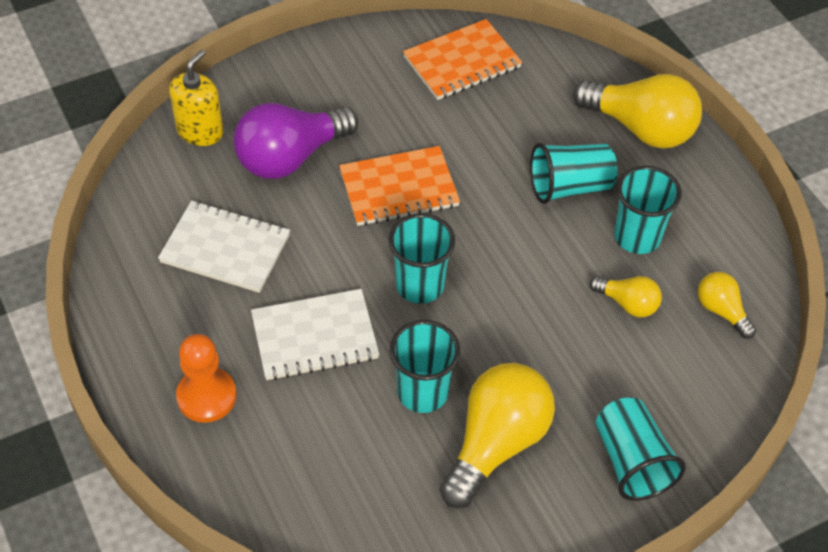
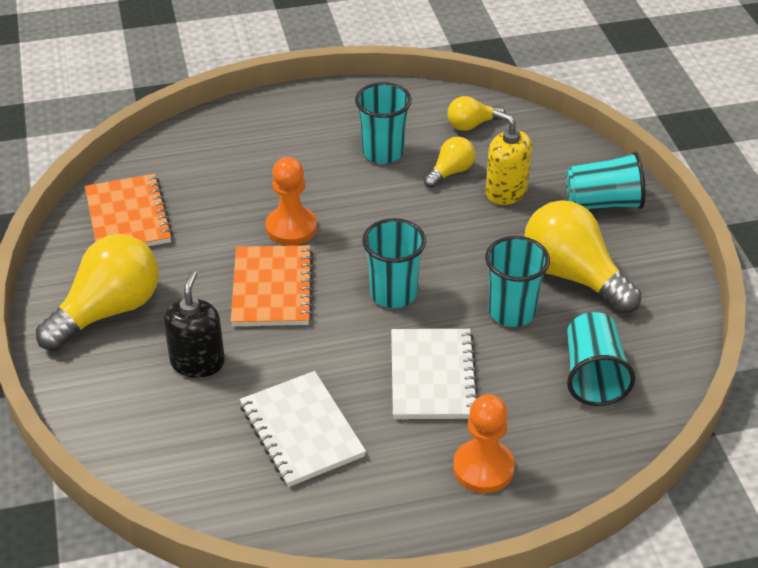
camera: 75 degrees left, 10 degrees down
white notebook [158,200,290,293] -> white notebook turned 60 degrees counterclockwise [240,371,366,487]
yellow soap dispenser [169,49,223,146] -> yellow soap dispenser moved to [486,110,532,205]
purple light bulb [233,103,358,179] -> black soap dispenser [163,271,225,378]
turquoise cup [530,143,618,204] -> turquoise cup moved to [567,312,635,406]
yellow light bulb [573,74,702,149] -> yellow light bulb moved to [36,234,159,351]
none -> orange pawn [266,157,317,245]

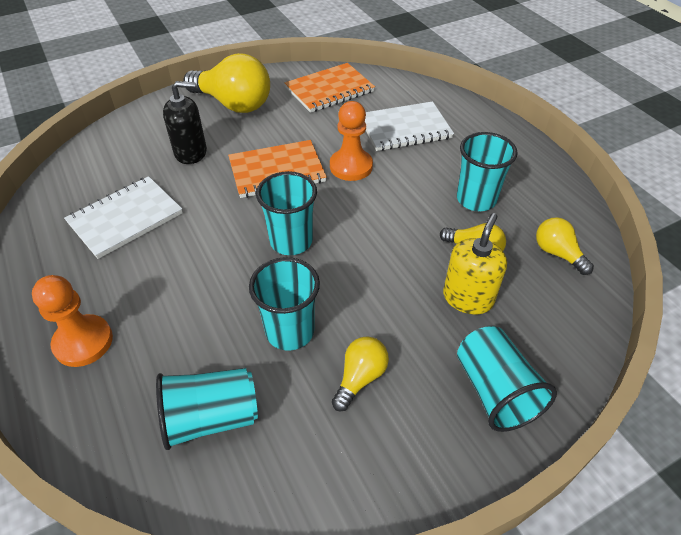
camera: 75 degrees right, 5 degrees up
white notebook [391,329,478,419] -> white notebook moved to [365,101,454,151]
yellow light bulb [524,200,642,313] -> yellow light bulb [332,336,389,411], size x0.51

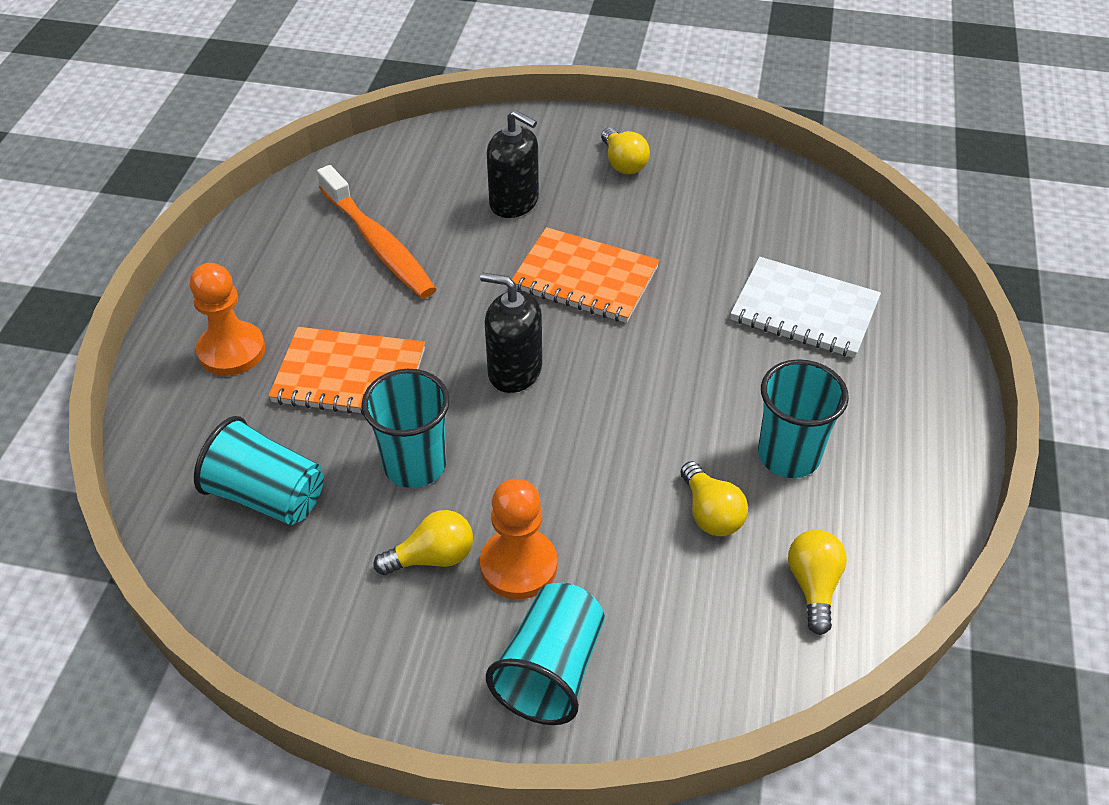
camera: 40 degrees right, 0 degrees up
white notebook [64,176,183,259] -> orange toothbrush [317,165,436,298]
yellow light bulb [184,53,270,113] -> yellow light bulb [601,128,650,174], size x0.51
turquoise cup [256,171,317,255] -> black soap dispenser [480,272,542,393]
orange notebook [285,63,375,113] -> orange notebook moved to [268,327,425,415]
orange pawn [330,101,373,181] -> orange pawn moved to [480,479,557,599]
yellow soap dispenser [443,213,507,314] -> none

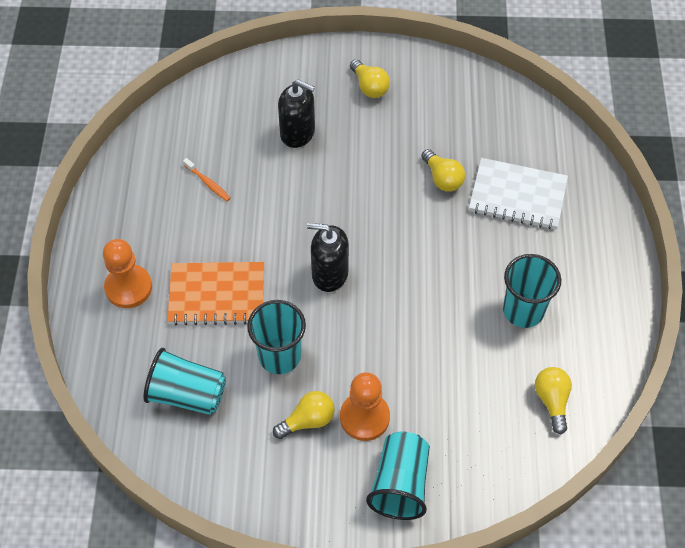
camera: 10 degrees left, 10 degrees up
orange toothbrush [317,165,436,298] -> orange toothbrush [183,158,231,202], size x0.43
orange notebook [512,227,660,323] -> none
yellow light bulb [681,461,748,536] -> yellow light bulb moved to [421,149,465,192]

